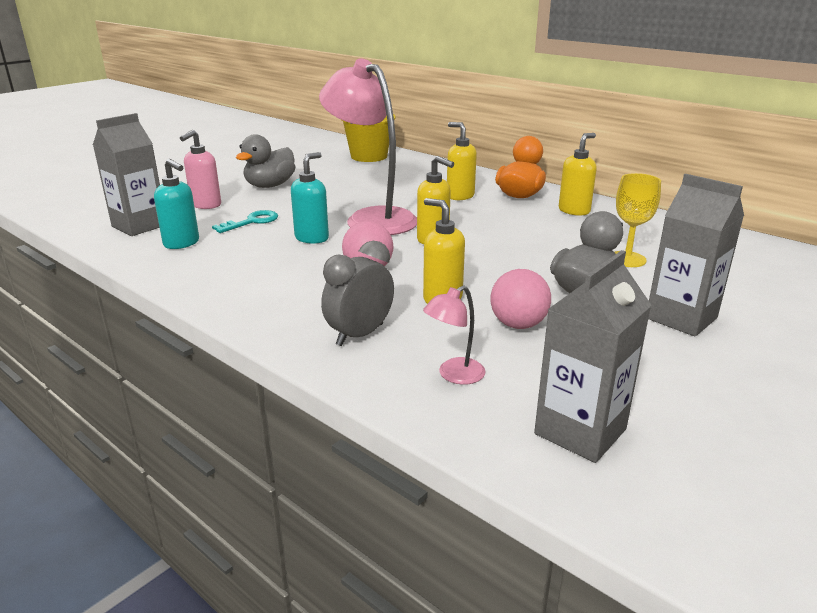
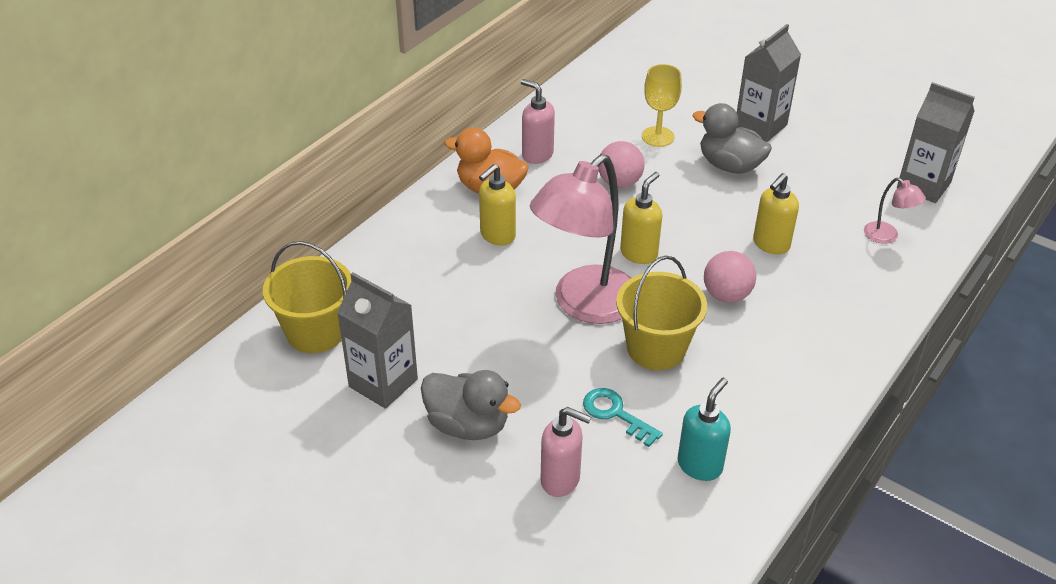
camera: 95 degrees left, 15 degrees up
grey carton [93,113,160,236] -> grey carton moved to [337,272,418,409]
turquoise soap dispenser [291,152,329,244] -> yellow bucket [616,256,707,370]
grey clock [321,241,394,346] -> none
pink ball [491,269,551,329] -> pink ball moved to [598,141,645,188]
yellow soap dispenser [559,133,597,216] -> pink soap dispenser [521,79,555,164]

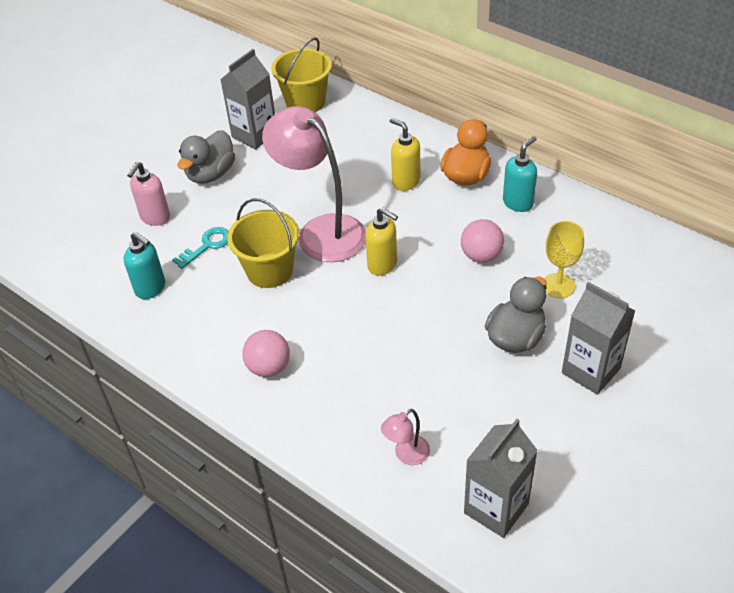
camera: 95 degrees right, 5 degrees up
pink soap dispenser [521,79,555,164] -> turquoise soap dispenser [503,136,537,212]
pink ball [704,251,756,303] -> pink ball moved to [242,330,290,377]
yellow soap dispenser [753,173,799,254] -> none

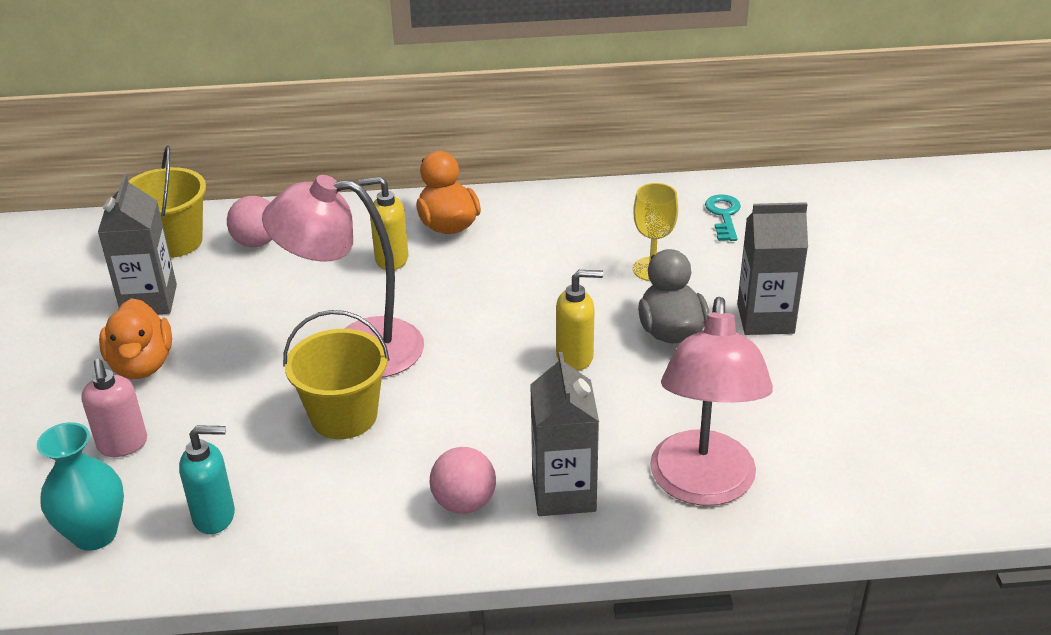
camera: 45 degrees left, 10 degrees down
turquoise key [172,227,229,269] -> turquoise key moved to [705,194,741,241]
grey duck [178,130,235,184] -> orange duck [99,298,172,379]
yellow soap dispenser [365,207,398,276] -> yellow soap dispenser moved to [556,270,603,370]
pink lamp [381,409,430,465] -> pink lamp [650,297,773,506], size x2.36
pink ball [461,219,504,263] -> pink ball moved to [227,196,272,247]
grey carton [464,419,538,538] -> grey carton moved to [530,352,599,516]
turquoise soap dispenser [503,136,537,212] -> none
none -> turquoise vase [37,422,124,551]

